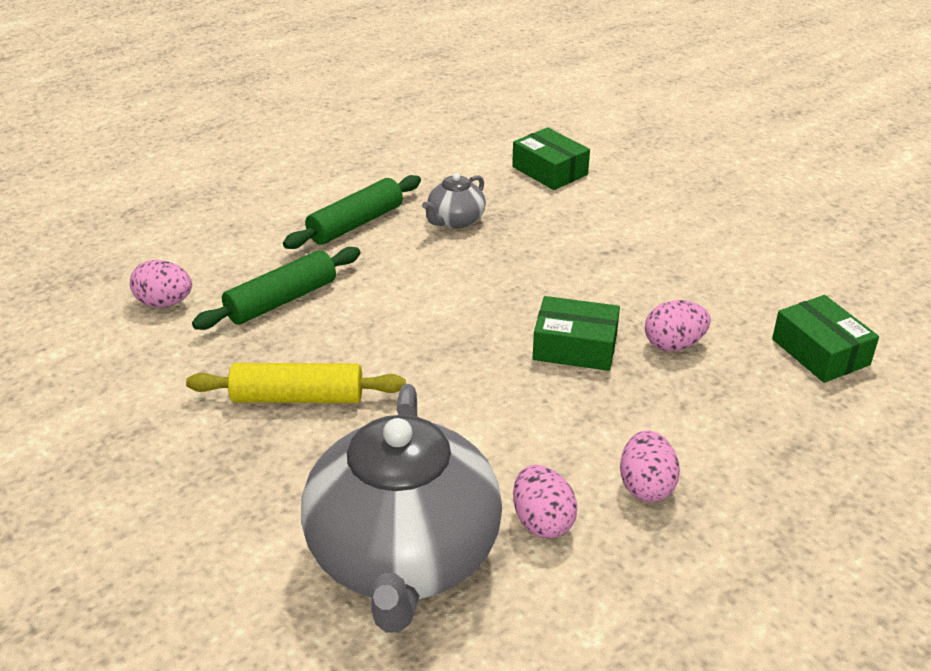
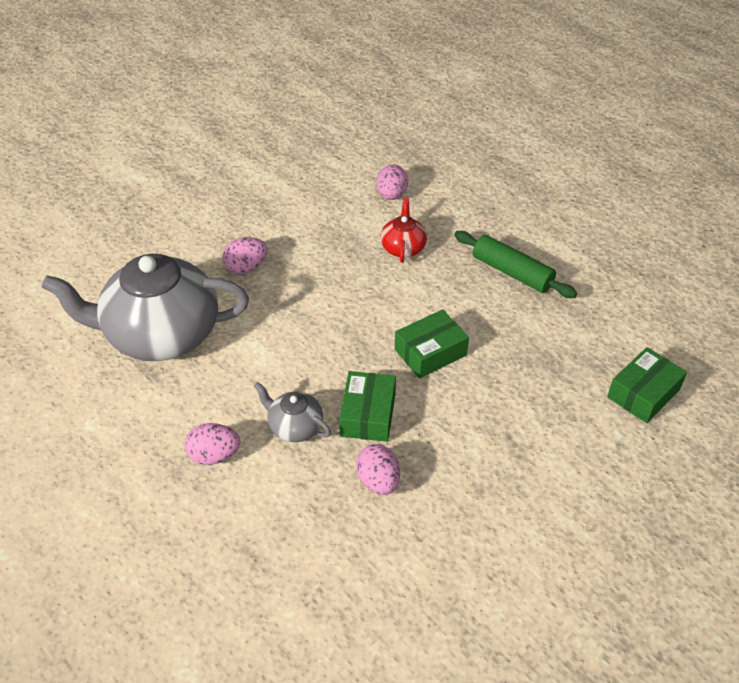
camera: 85 degrees right, 10 degrees up
yellow rolling pin [186,363,406,403] -> none
green rolling pin [192,247,360,330] -> red teapot [381,198,427,263]
grey teapot [422,173,486,229] -> grey teapot moved to [254,382,331,442]
pink egg [513,465,577,538] -> pink egg moved to [223,237,267,273]
green box [772,295,879,383] -> green box moved to [395,309,469,378]

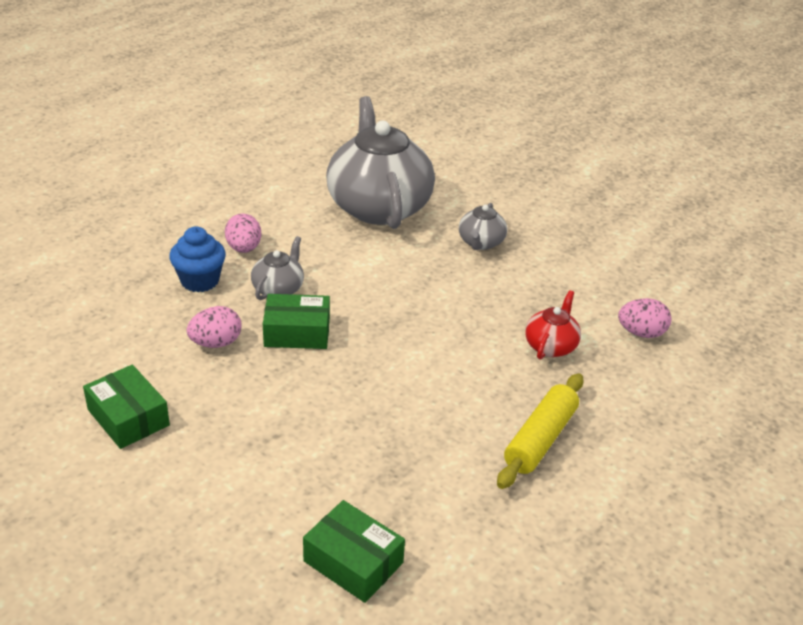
camera: 80 degrees right, 10 degrees down
pink egg [223,237,267,273] -> grey teapot [459,203,507,250]
red teapot [381,198,427,263] -> red teapot turned 60 degrees counterclockwise [525,290,581,360]
green box [395,309,469,378] -> green box moved to [83,365,170,449]
green rolling pin [454,231,577,298] -> yellow rolling pin [497,373,584,489]
none -> blue cupcake [169,227,226,292]

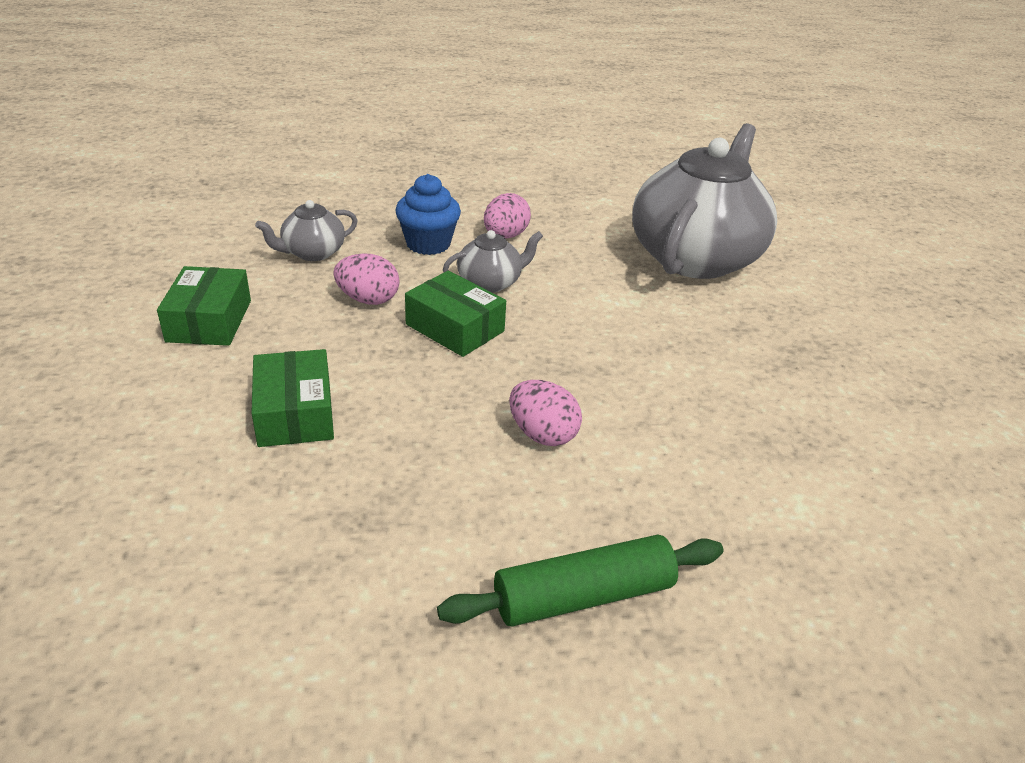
camera: 40 degrees right, 0 degrees up
green box [303,500,405,603] -> green box moved to [251,349,334,447]
grey teapot [459,203,507,250] -> grey teapot moved to [255,200,358,261]
yellow rolling pin [497,373,584,489] -> green rolling pin [437,535,723,626]
red teapot [525,290,581,360] -> none
pink egg [618,298,671,338] -> pink egg moved to [509,380,582,446]

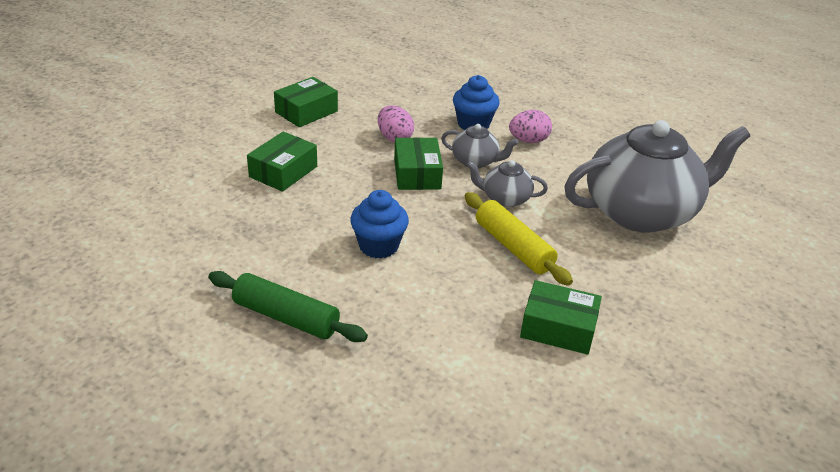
camera: 45 degrees right, 0 degrees up
grey teapot [255,200,358,261] -> grey teapot moved to [466,160,548,207]
pink egg [509,380,582,446] -> blue cupcake [350,190,409,258]
none -> yellow rolling pin [465,192,573,286]
none -> green box [520,280,602,355]

